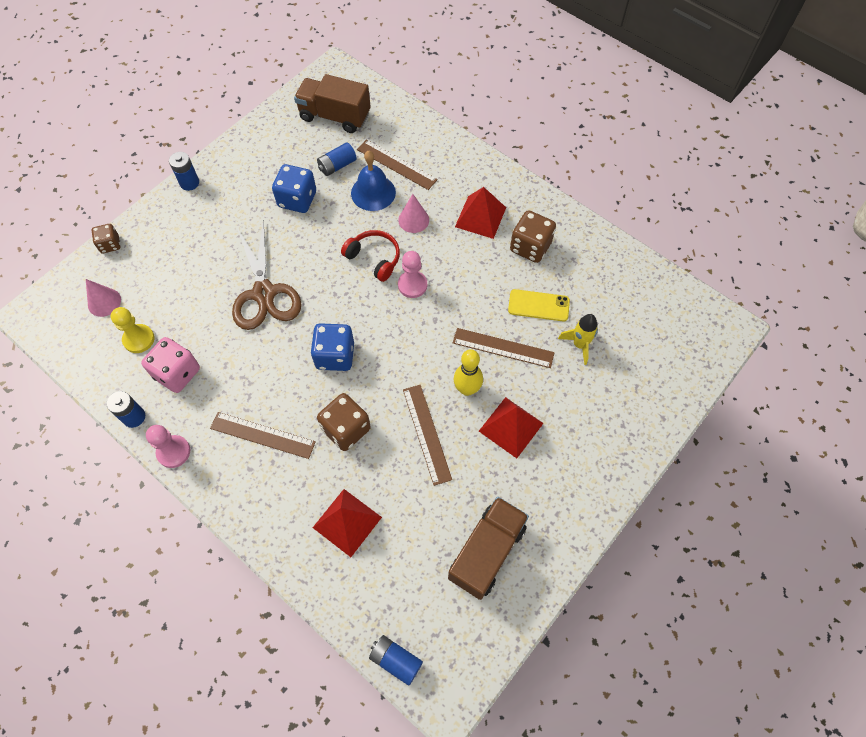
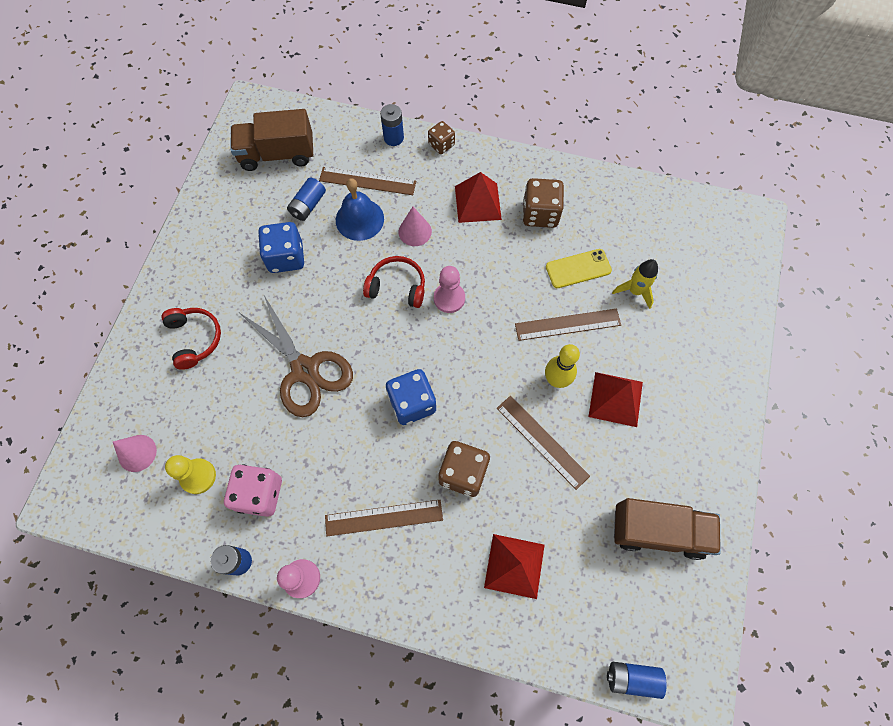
camera: 25 degrees left, 5 degrees up
brown dice [92,224,120,253] -> brown dice moved to [428,121,455,154]
blue battery [169,152,199,191] -> blue battery moved to [380,104,404,146]
brown truck [448,497,529,600] -> brown truck turned 90 degrees clockwise [614,498,721,560]
none -> red headphones [161,308,221,370]

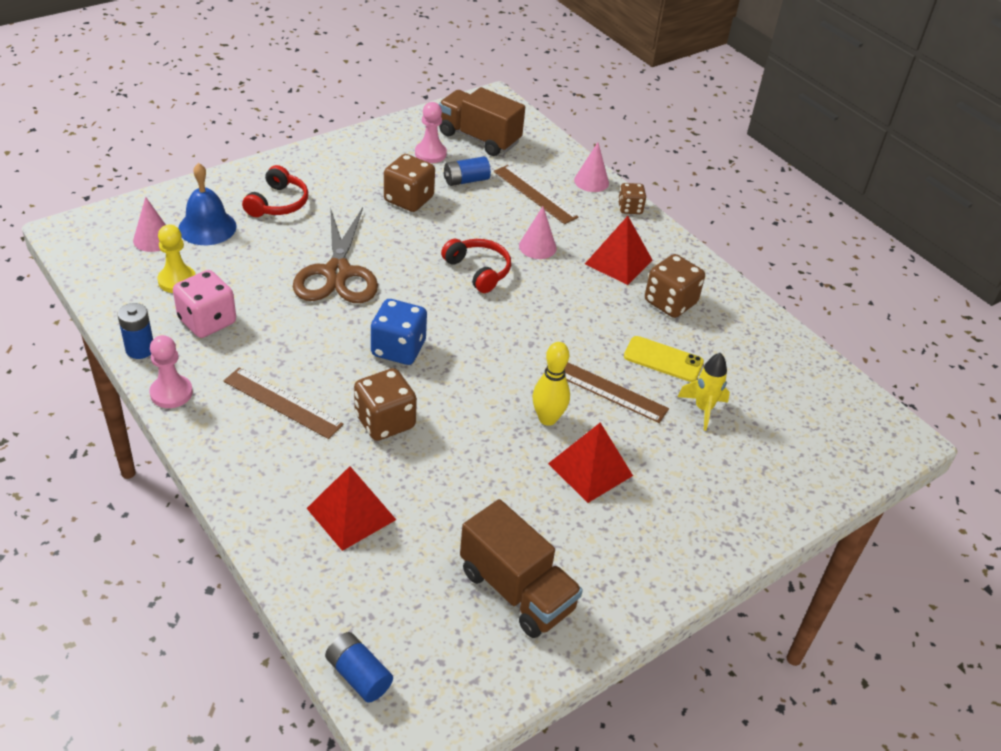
camera: 35 degrees right, 25 degrees down
blue dice [258,222,304,273] -> brown dice [384,154,435,212]
blue bell [336,178,384,241] -> blue bell moved to [178,163,237,245]
blue battery [380,104,404,146] -> pink cone [574,142,609,192]
pink pawn [434,266,465,313] -> pink pawn moved to [415,102,447,163]
brown ruler [497,396,590,490] -> none

